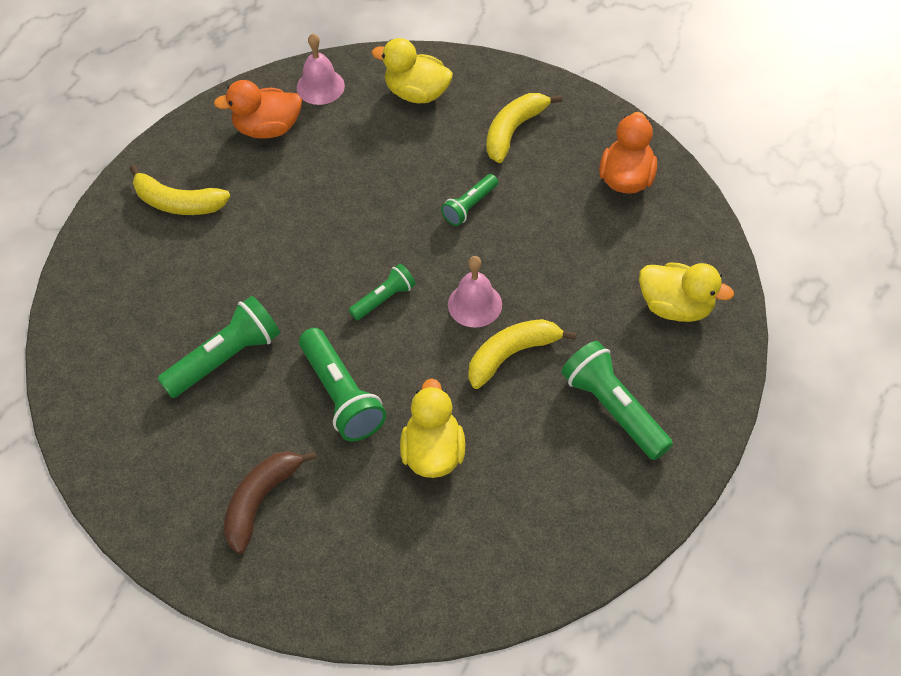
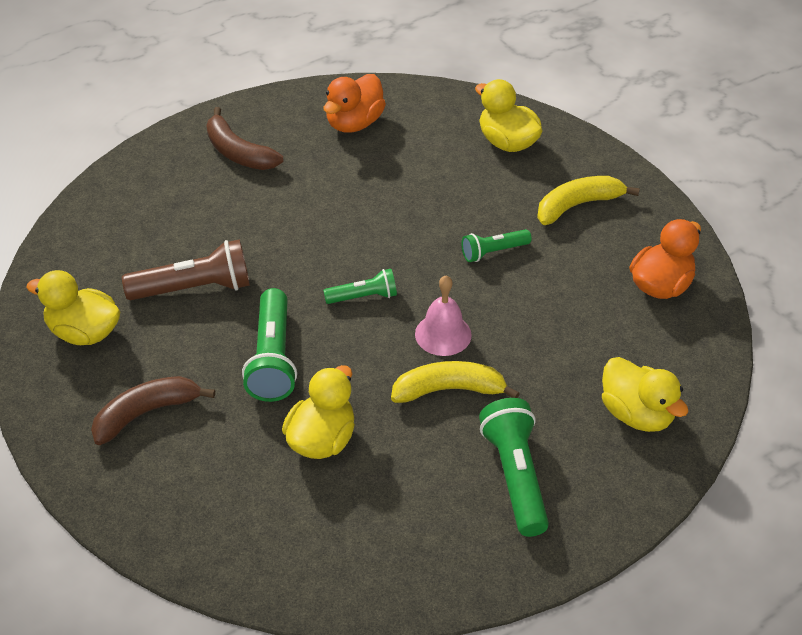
camera: 25 degrees right, 10 degrees down
yellow banana [130,165,230,215] -> brown banana [207,107,283,170]
green flashlight [157,296,280,398] -> brown flashlight [122,239,250,300]
orange duck [214,80,302,139] -> orange duck turned 75 degrees counterclockwise [324,74,386,133]
pink bell [297,33,345,105] -> none
none -> yellow duck [26,270,120,345]

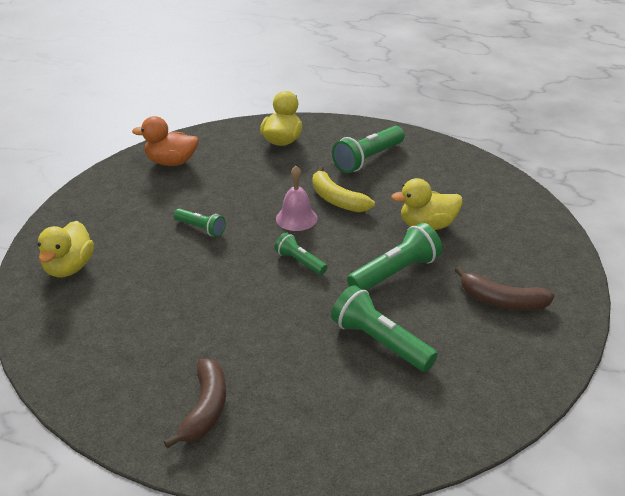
camera: 125 degrees left, 10 degrees down
yellow duck [26,270,120,345] -> none
brown flashlight [122,239,250,300] -> green flashlight [331,285,438,372]
orange duck [324,74,386,133] -> none
yellow banana [537,176,640,225] -> none

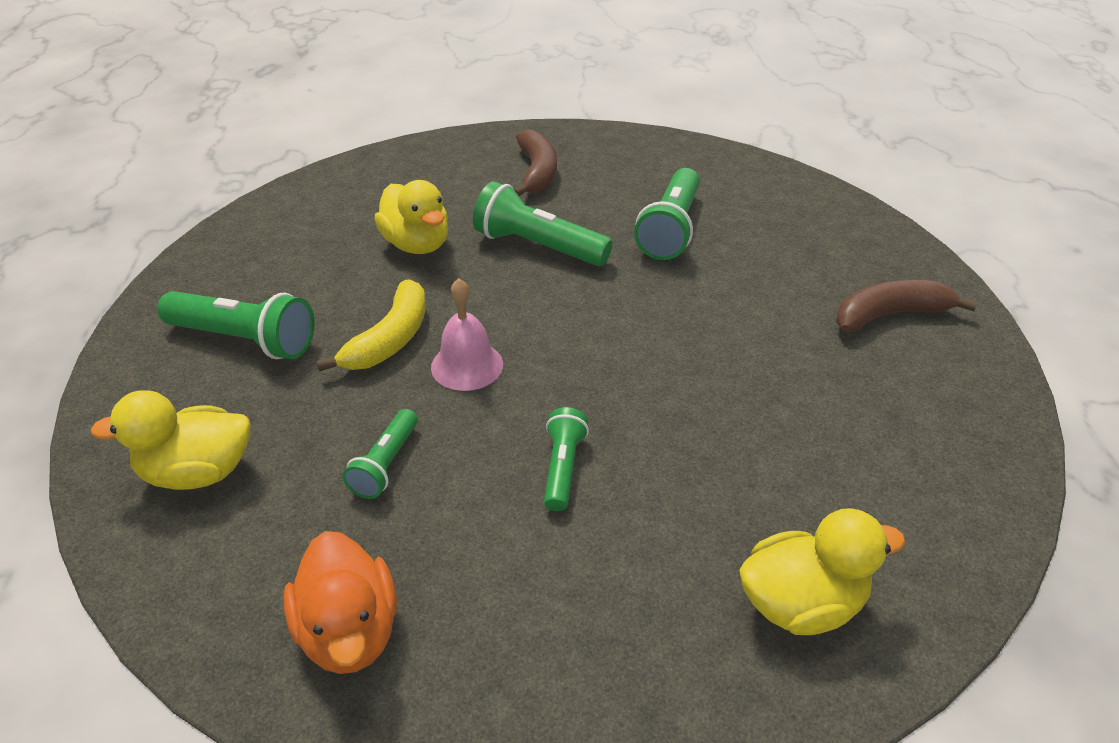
camera: 115 degrees left, 5 degrees up
green flashlight [274,233,327,275] -> green flashlight moved to [343,409,418,499]

